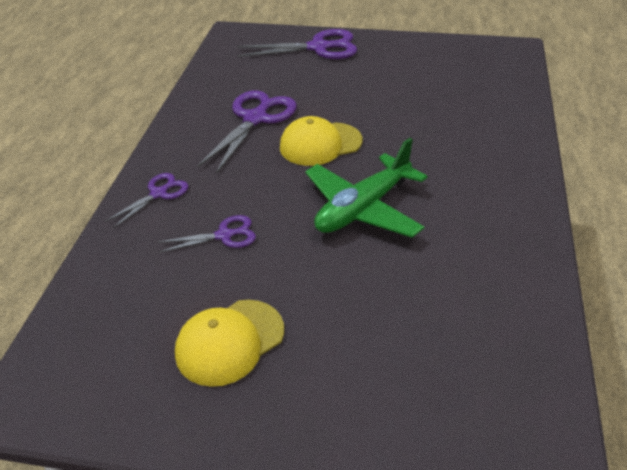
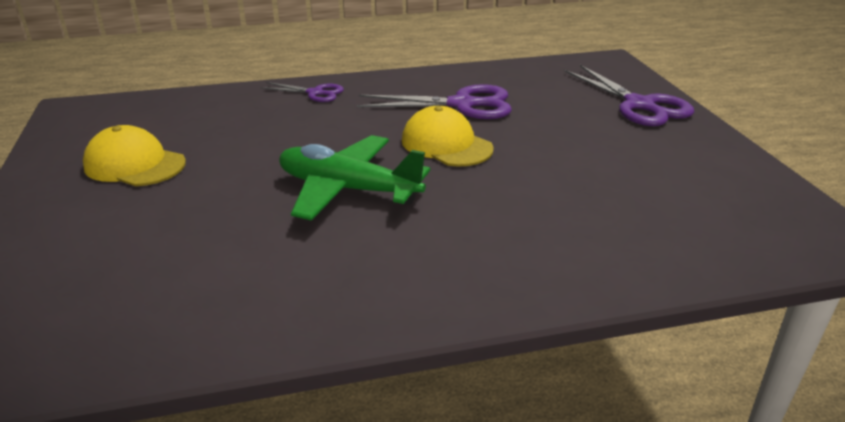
camera: 65 degrees right, 10 degrees down
purple scissors [157,215,256,253] -> none

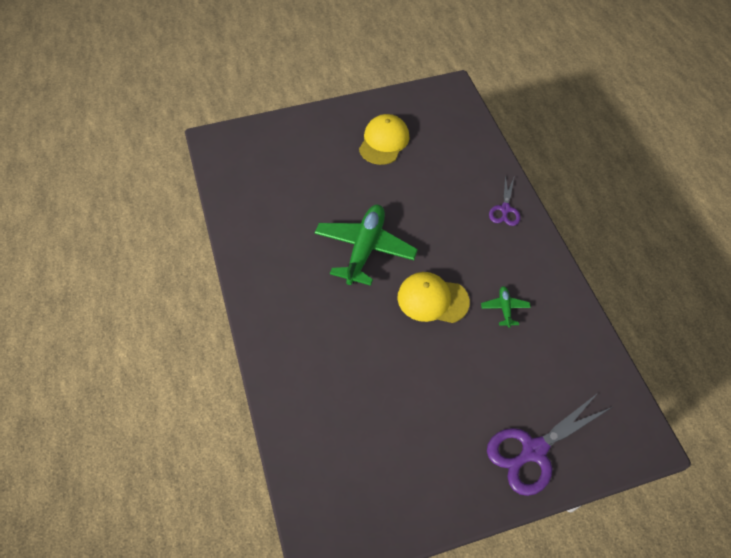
camera: 85 degrees right, 25 degrees up
purple scissors [357,84,512,119] -> green plane [481,286,531,328]
yellow cap [402,106,494,167] -> yellow cap turned 120 degrees counterclockwise [397,272,470,323]

